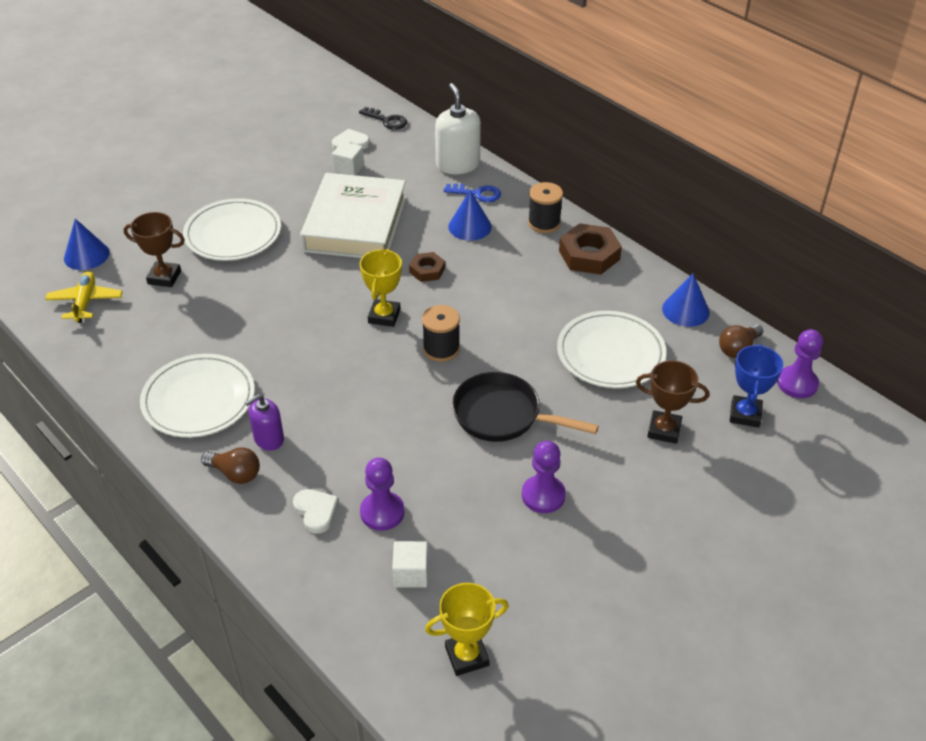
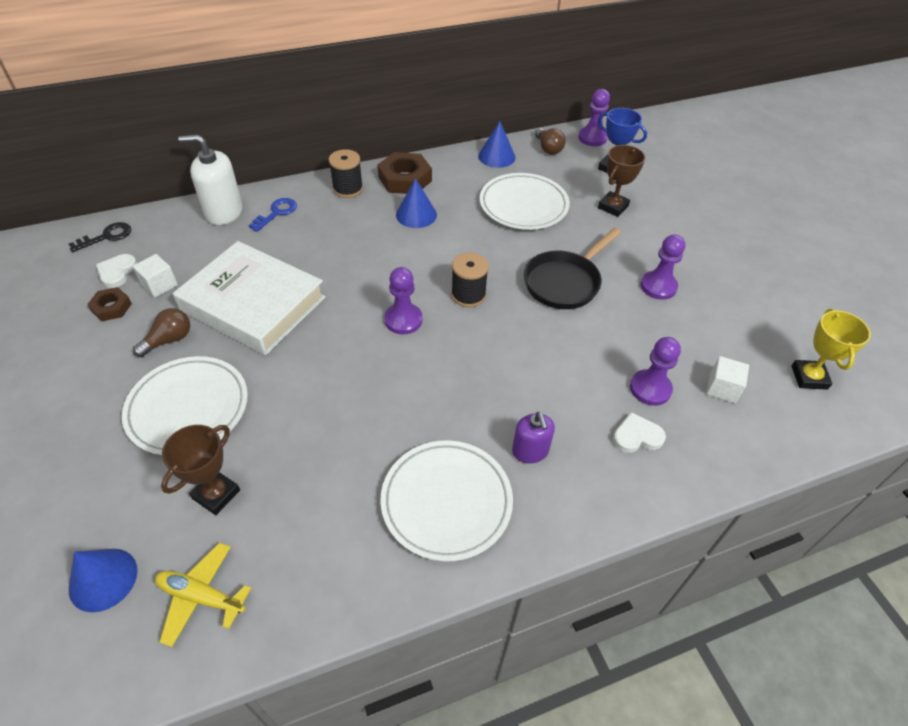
camera: 70 degrees left, 5 degrees up
brown light bulb [201,447,260,484] -> brown light bulb moved to [133,308,190,357]
yellow trophy [360,249,402,327] -> purple pawn [384,267,423,334]
brown nut [409,252,445,282] -> brown nut moved to [87,287,132,321]
blue cone [448,190,492,241] -> blue cone moved to [396,178,437,228]

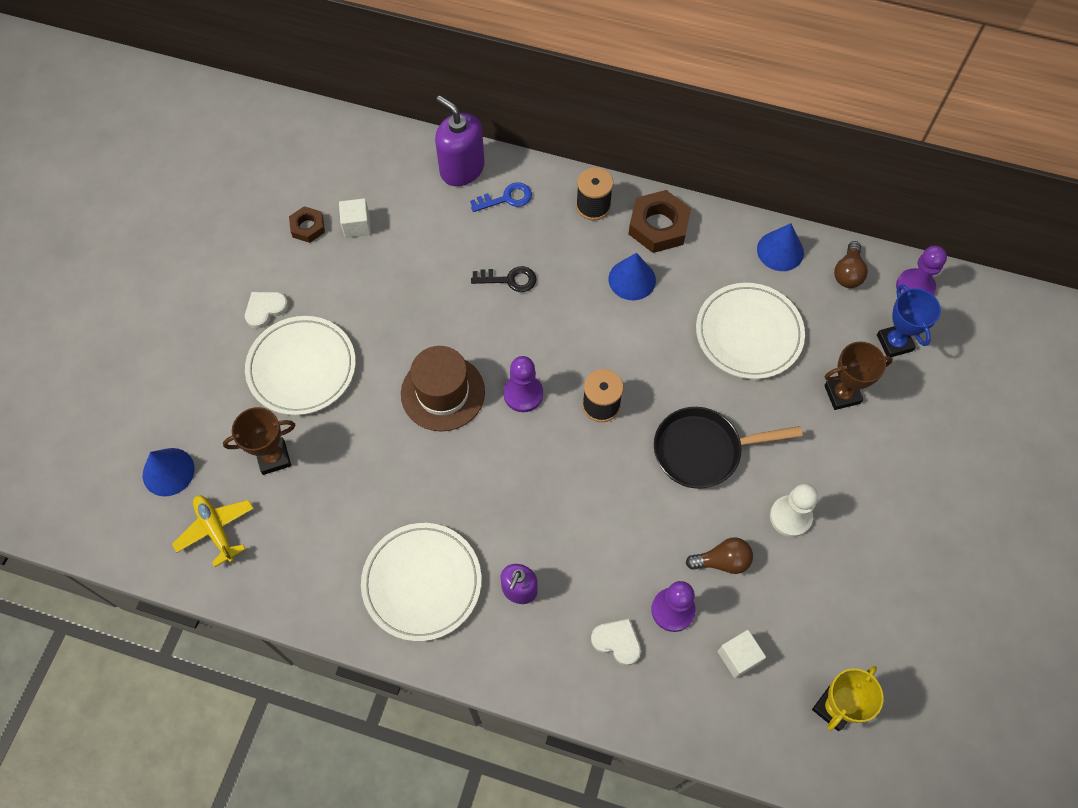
camera: 40 degrees right, 15 degrees up
black key [69,222,131,252] -> black key moved to [471,266,537,292]
white heart [96,254,137,288] -> white heart moved to [245,292,288,329]
brown light bulb [133,308,190,357] -> brown light bulb moved to [686,537,753,574]
white book [173,241,326,355] -> none
white soap dispenser [178,135,242,225] -> purple soap dispenser [435,96,485,186]
purple pawn [641,234,685,300] -> white pawn [770,484,818,537]
none -> brown hat [401,346,485,432]

